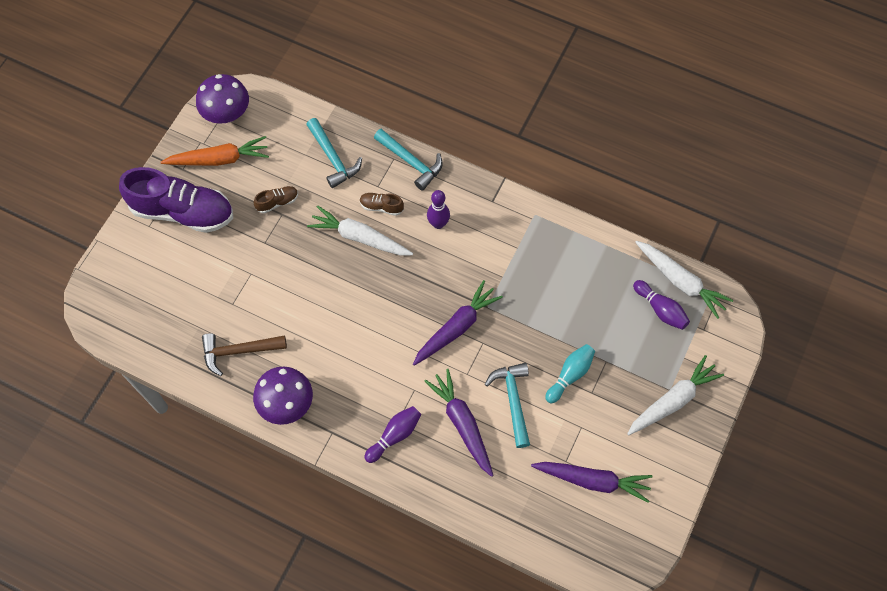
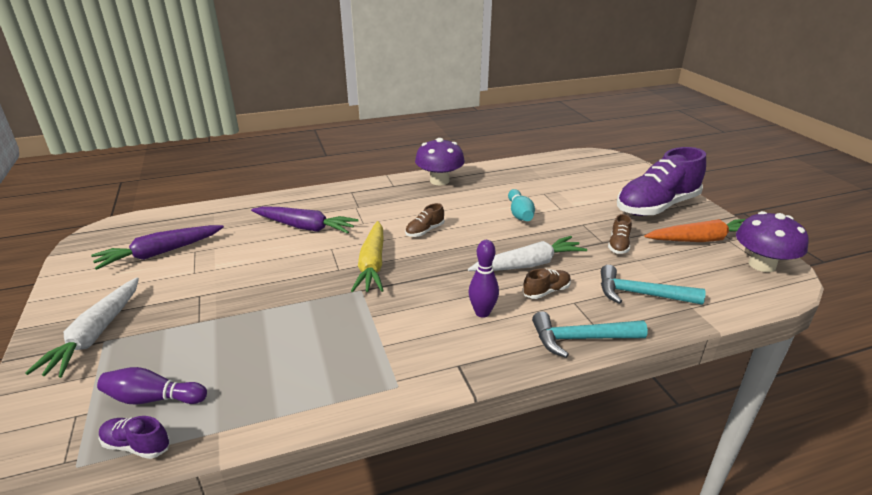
camera: 135 degrees right, 35 degrees down
orange carrot [160,136,269,166] -> orange carrot turned 135 degrees counterclockwise [644,219,745,242]
brown hammer [202,333,287,376] -> none
purple bowling pin [364,406,421,463] -> none
purple carrot [413,280,503,366] -> yellow carrot [351,221,384,292]
turquoise hammer [485,363,530,448] -> none
turquoise bowling pin [545,344,595,403] -> turquoise bowling pin moved to [508,189,535,221]
white carrot [635,241,733,319] -> purple shoe [99,416,170,459]
none -> brown shoe [405,203,444,237]

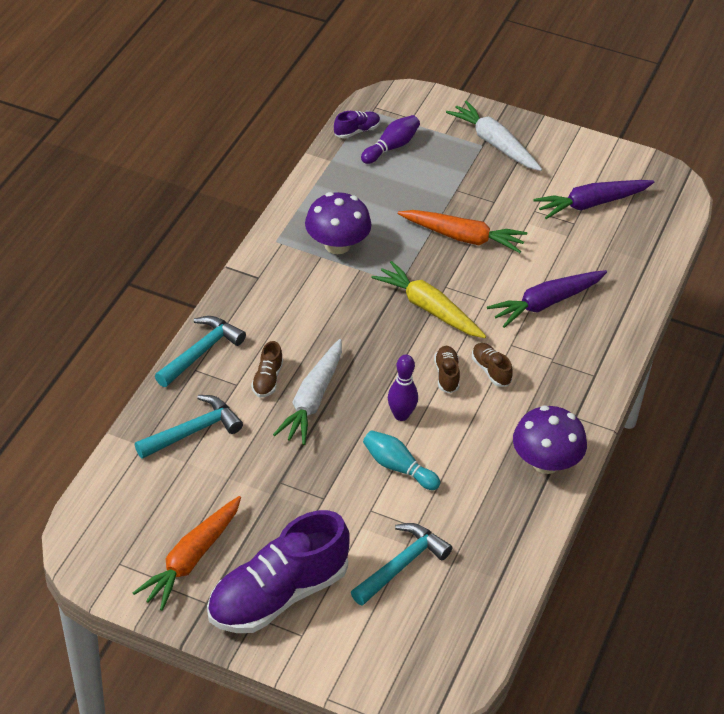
camera: 130 degrees right, 15 degrees up
purple carrot [91,225,224,270] -> purple carrot turned 120 degrees counterclockwise [533,180,654,219]
purple bowling pin [469,240,499,318] -> purple bowling pin moved to [388,355,418,421]
brown shoe [608,214,632,254] -> brown shoe moved to [472,343,513,387]
purple shoe [617,147,706,216] -> purple shoe turned 135 degrees counterclockwise [207,510,350,633]
purple mushroom [736,211,809,272] -> purple mushroom moved to [305,192,372,254]
none -> turquoise hammer [351,523,452,606]
none -> orange carrot [398,210,527,253]

